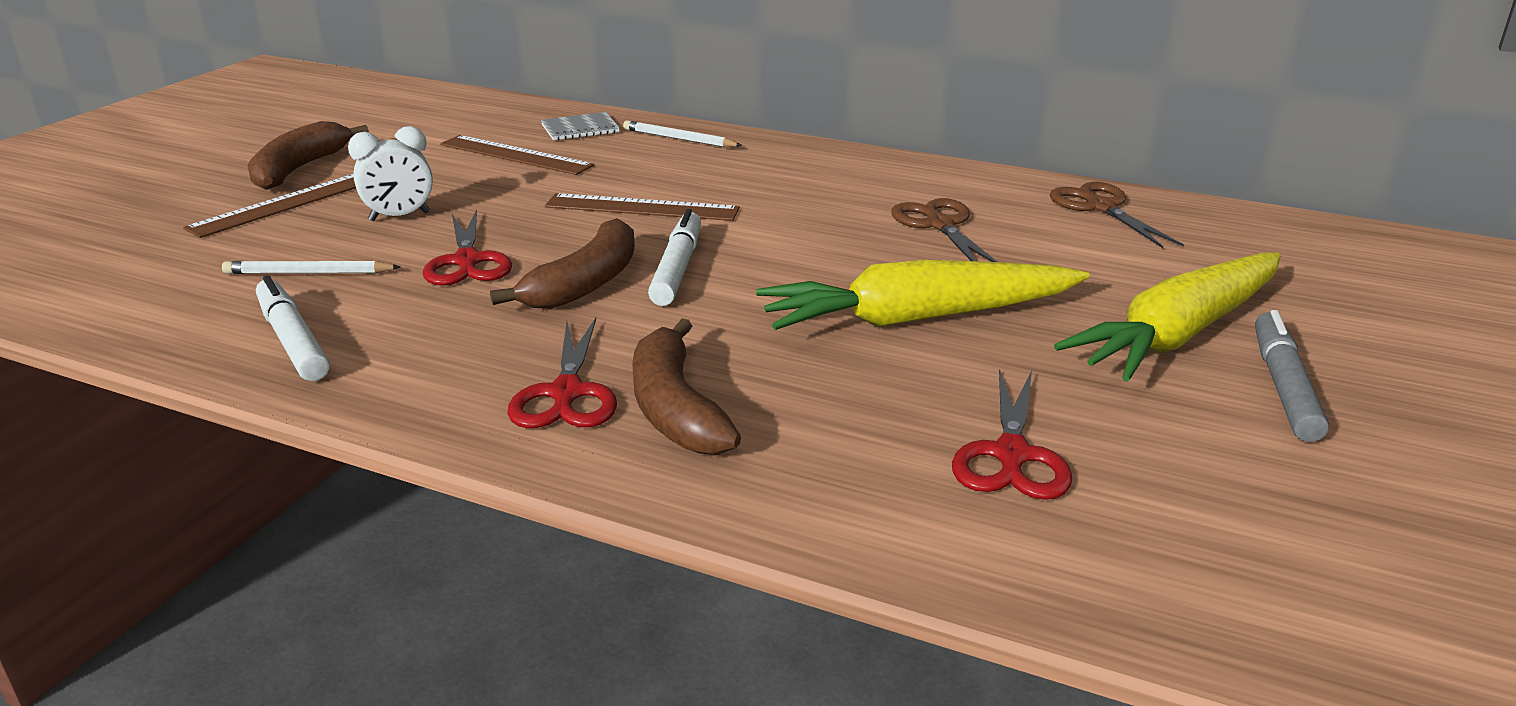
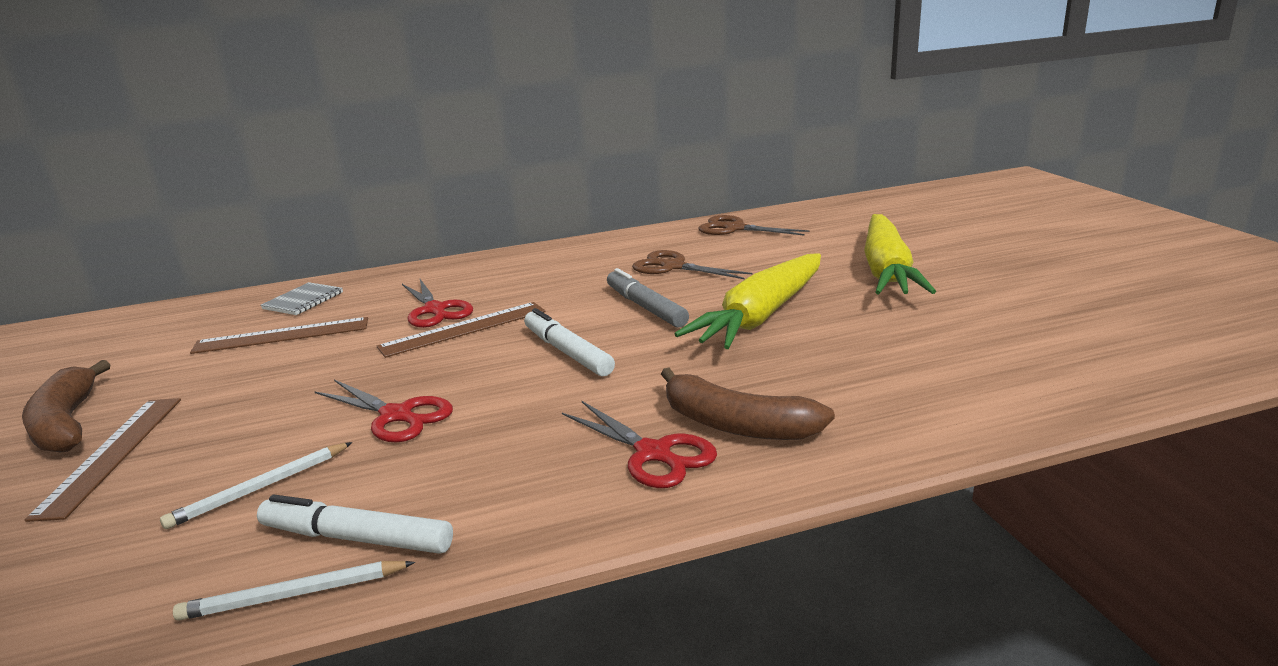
camera: 40 degrees left, 5 degrees down
white clock [348,126,433,221] -> none
brown banana [490,218,635,309] -> none
white pencil [623,120,742,147] -> white pencil moved to [173,561,415,621]
red scissors [952,369,1072,500] -> red scissors moved to [402,279,473,328]
grey marker [1255,310,1329,442] -> grey marker moved to [607,268,689,328]

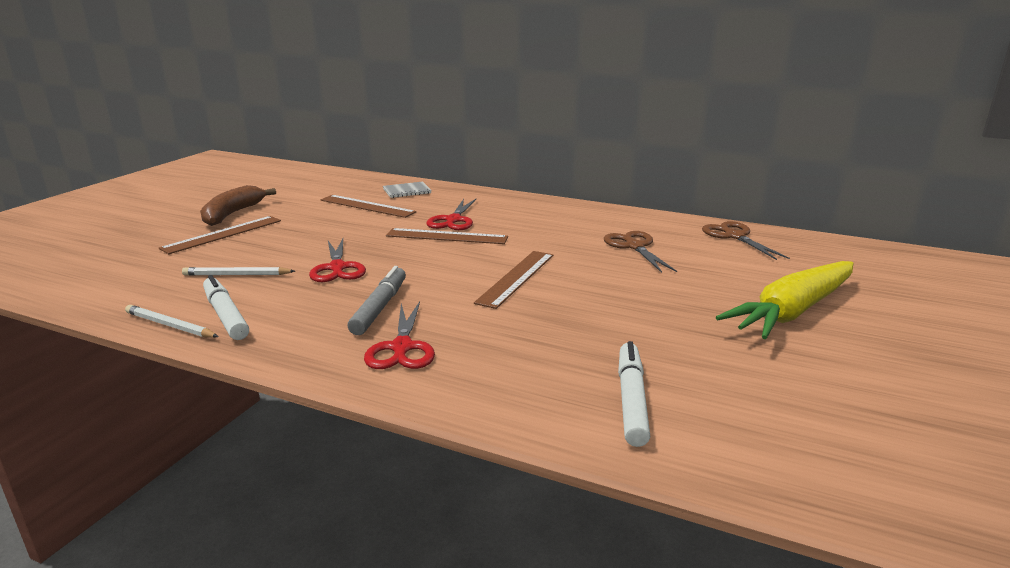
camera: 40 degrees right, 0 degrees up
white marker [524,308,615,376] -> white marker moved to [618,341,651,447]
grey marker [607,268,689,328] -> grey marker moved to [348,266,406,335]
brown banana [661,367,835,440] -> none
yellow carrot [675,253,821,349] -> none
none -> brown ruler [474,251,553,309]

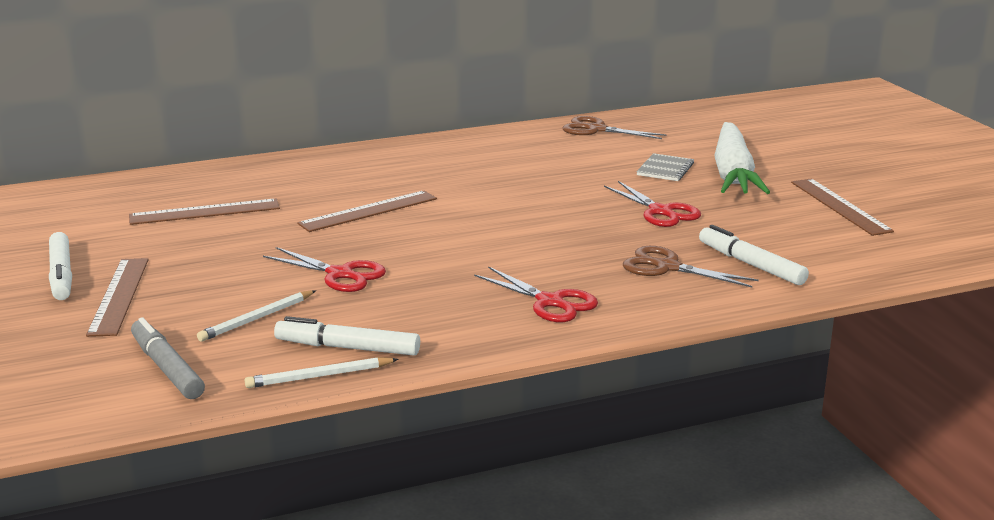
camera: 45 degrees left, 0 degrees up
brown banana [200,185,276,226] -> white marker [49,232,72,300]
grey marker [348,266,406,335] -> grey marker moved to [131,317,205,399]
grey notebook [383,182,432,198] -> grey notebook moved to [636,153,694,181]
red scissors [426,199,476,230] -> red scissors moved to [604,181,701,227]
brown ruler [474,251,553,309] -> brown ruler moved to [791,179,894,236]
brown scissors [604,231,677,273] -> brown scissors moved to [623,246,759,288]
yellow carrot [716,261,853,339] -> white carrot [714,122,770,194]

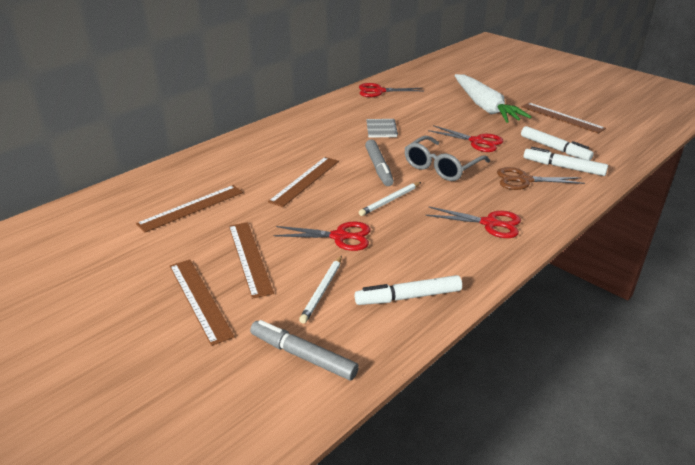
camera: 25 degrees left, 10 degrees up
white marker [49,232,72,300] -> white marker moved to [521,126,594,161]
white pencil [245,357,399,388] -> white pencil moved to [359,182,421,216]
brown scissors [563,116,666,139] -> red scissors [359,83,422,97]
grey notebook [636,153,694,181] -> grey notebook moved to [366,119,398,138]
none -> brown ruler [229,222,274,299]
none -> grey marker [365,140,394,186]
none -> grey glasses [404,136,490,181]

